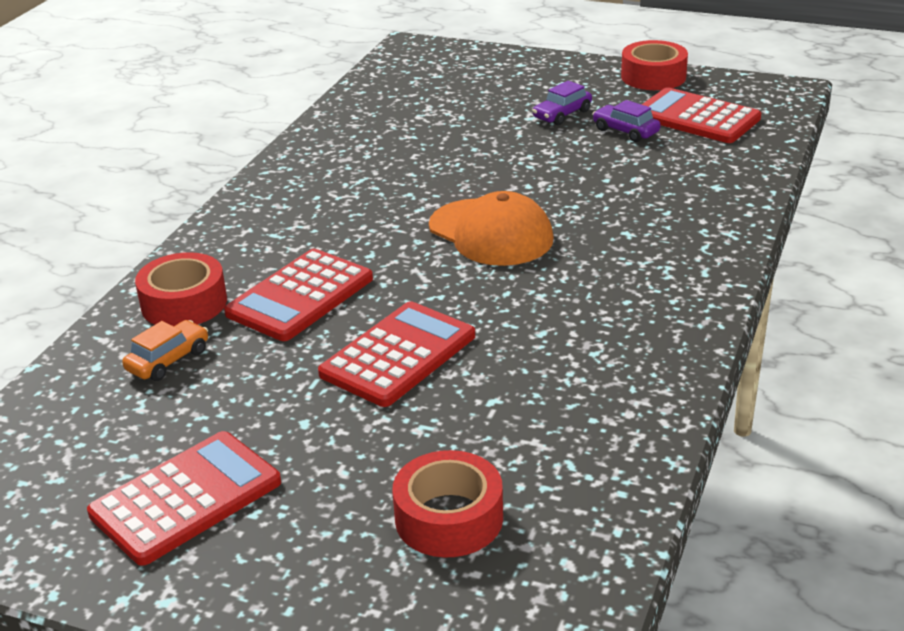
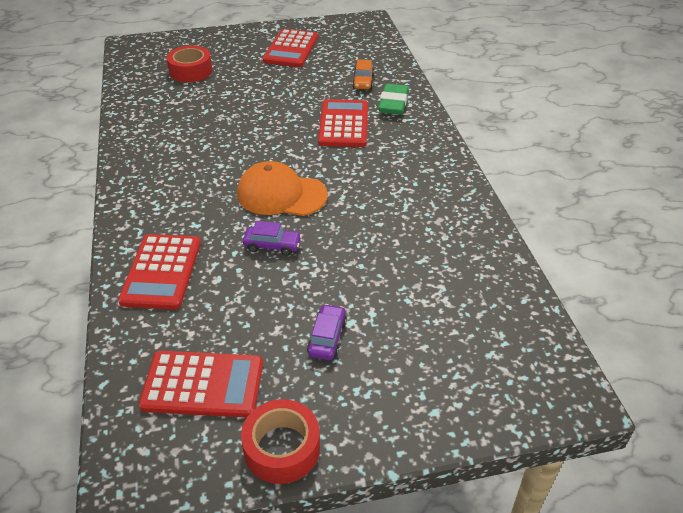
camera: 145 degrees right, 10 degrees up
red tape [135,252,227,326] -> green eraser [378,84,409,115]
red calculator [318,301,475,407] -> red calculator moved to [118,234,201,310]
purple car [593,100,661,142] -> purple car moved to [243,221,302,256]

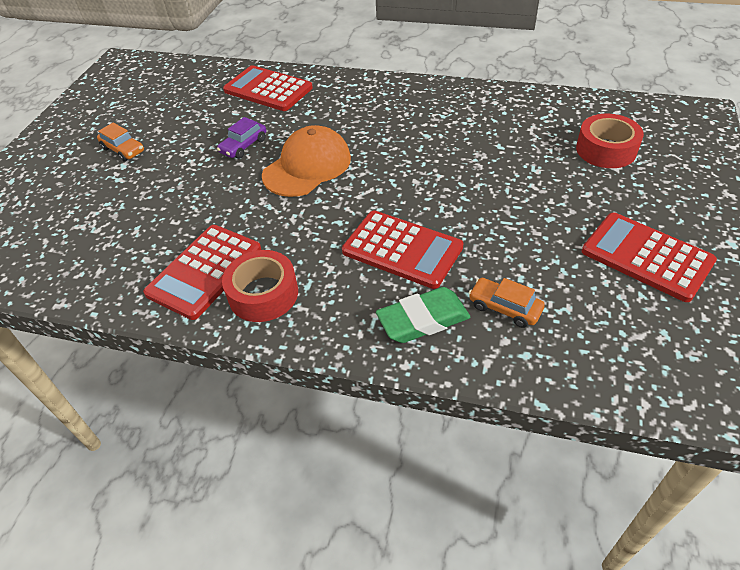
camera: 120 degrees right, 5 degrees up
red calculator [138,351,263,418] -> red calculator moved to [143,225,261,320]
red tape [241,399,320,484] -> red tape moved to [222,250,298,322]
purple car [307,304,347,360] -> orange car [97,123,144,162]
green eraser [378,84,409,115] -> green eraser turned 60 degrees counterclockwise [376,287,470,343]

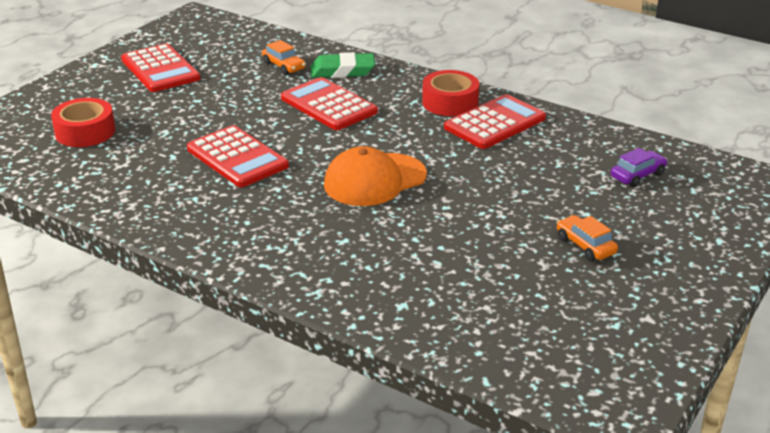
camera: 165 degrees left, 15 degrees down
purple car [217,117,266,159] -> purple car moved to [611,148,668,187]
red calculator [223,65,313,111] -> red calculator moved to [187,125,289,187]

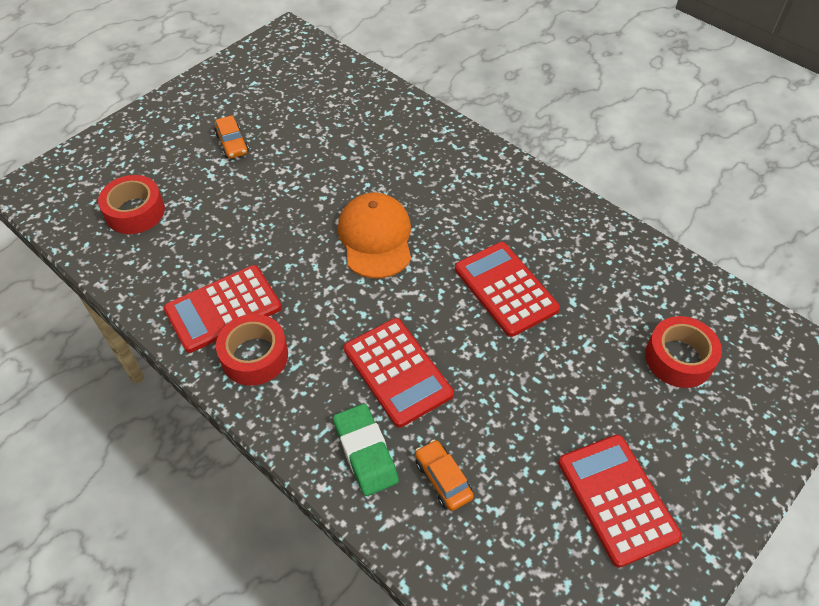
camera: 170 degrees left, 20 degrees up
green eraser [311,52,375,78] -> green eraser turned 60 degrees clockwise [333,404,399,496]
orange cap [324,146,427,206] -> orange cap turned 75 degrees counterclockwise [338,193,411,278]
purple car [611,148,668,187] -> red tape [98,175,165,234]

